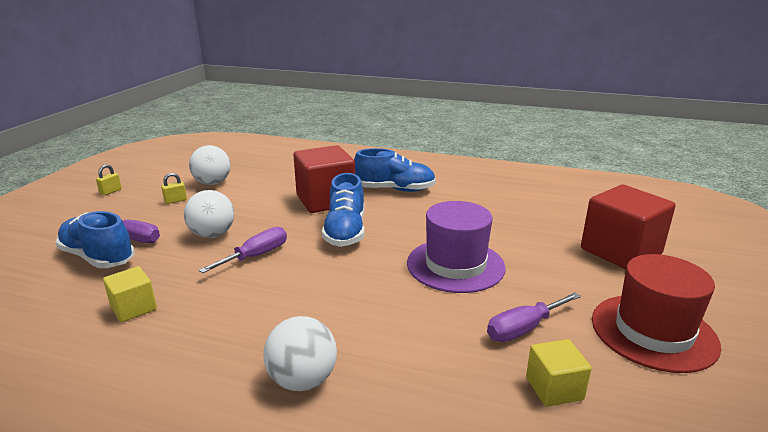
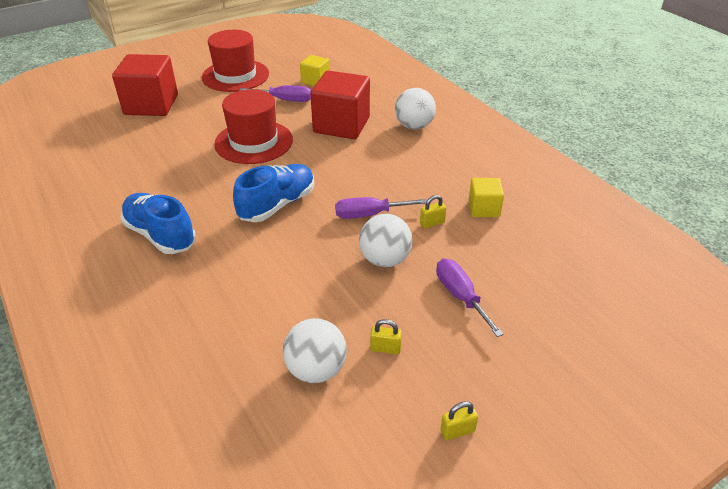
camera: 140 degrees left, 15 degrees up
blue shoe [56,211,135,268] -> none
red cube [293,145,355,213] -> red cube moved to [310,70,370,139]
purple hat [407,201,505,293] -> red hat [214,89,293,164]
none -> yellow padlock [420,195,446,229]

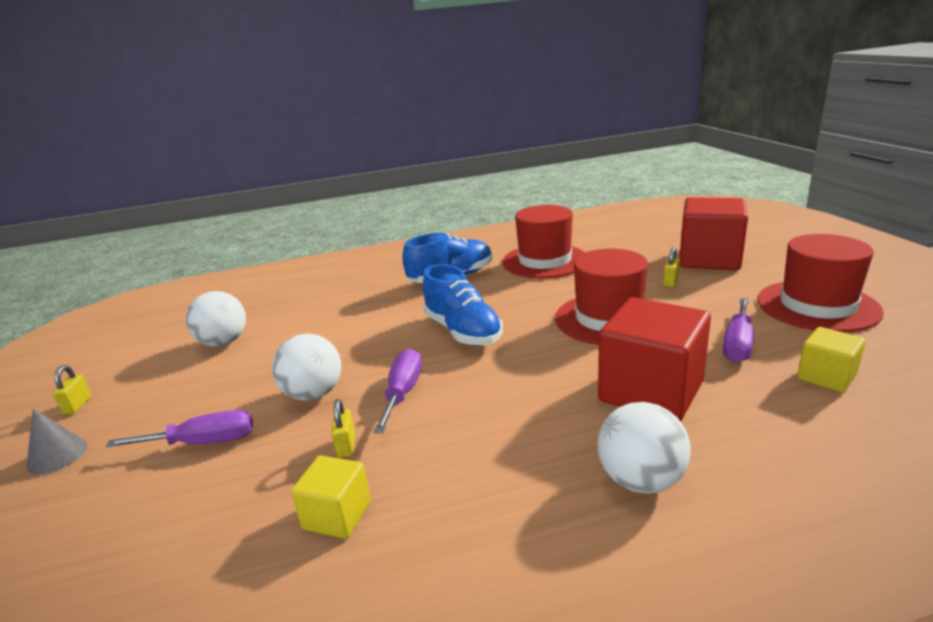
camera: 110 degrees right, 15 degrees down
yellow padlock [370,319,402,354] -> yellow padlock moved to [663,247,680,287]
none -> grey cone [26,408,88,474]
none -> red hat [502,205,585,278]

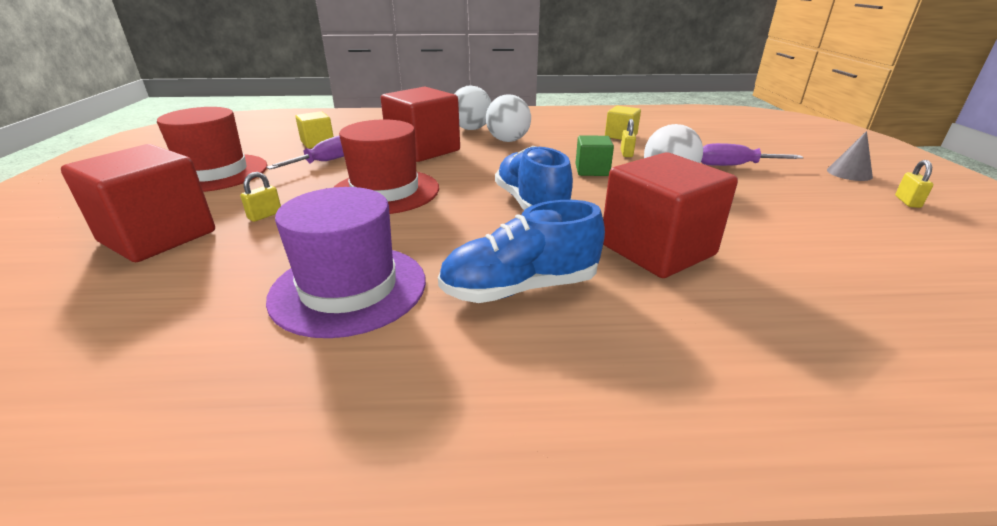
camera: 170 degrees left, 5 degrees up
white ball [186,291,246,347] -> white ball moved to [486,94,531,142]
purple screwdriver [373,348,422,434] -> green cube [575,135,614,176]
red hat [502,205,585,278] -> purple hat [266,187,426,338]
none -> red cube [603,153,738,278]

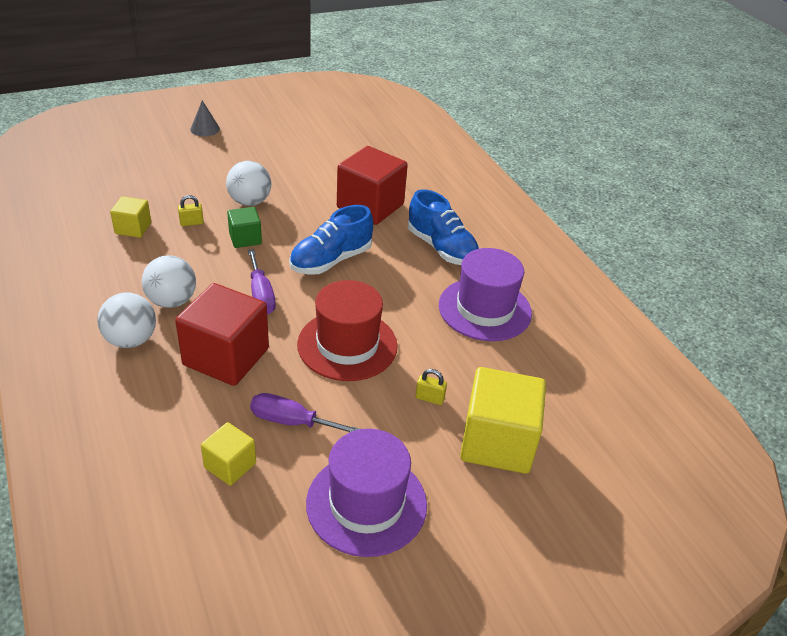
camera: 115 degrees left, 10 degrees up
red cube [61,144,215,262] -> yellow cube [460,367,546,474]
red hat [157,107,268,192] -> purple hat [306,429,427,557]
purple screwdriver [701,143,804,166] -> purple screwdriver moved to [248,249,276,315]
yellow padlock [895,160,933,208] -> none

